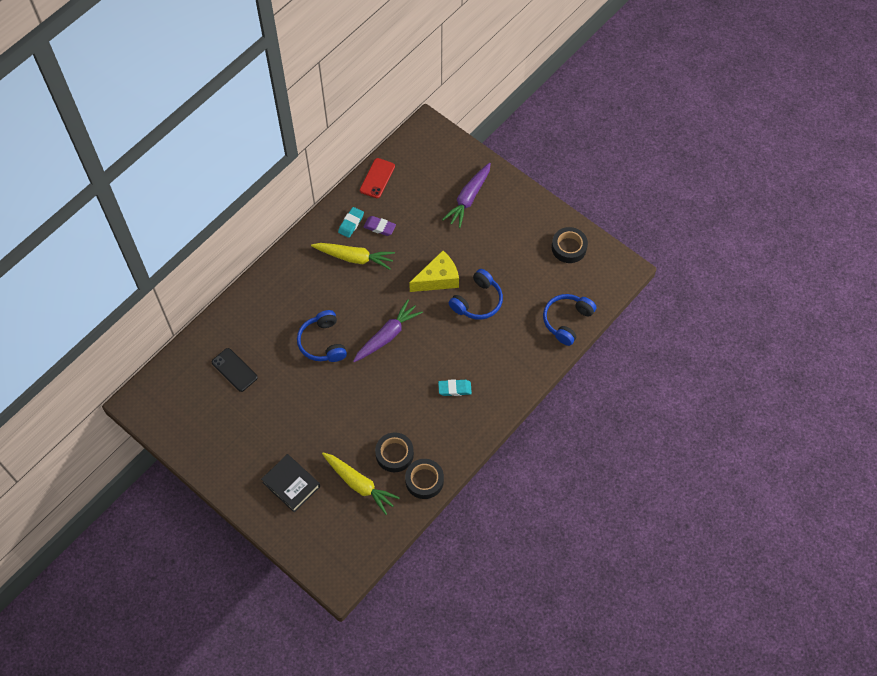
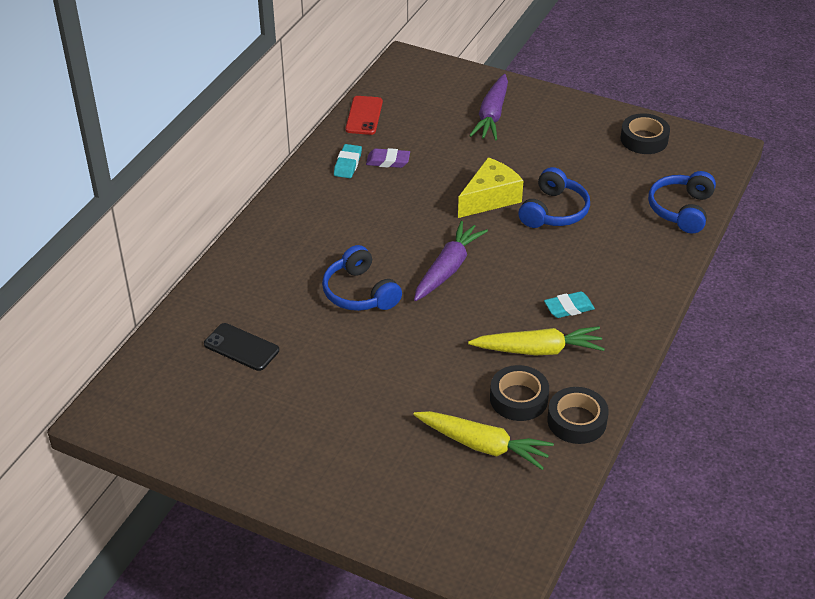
camera: 15 degrees left, 20 degrees down
black book [261,454,320,512] -> none
yellow carrot [311,243,395,270] -> yellow carrot moved to [468,326,605,355]

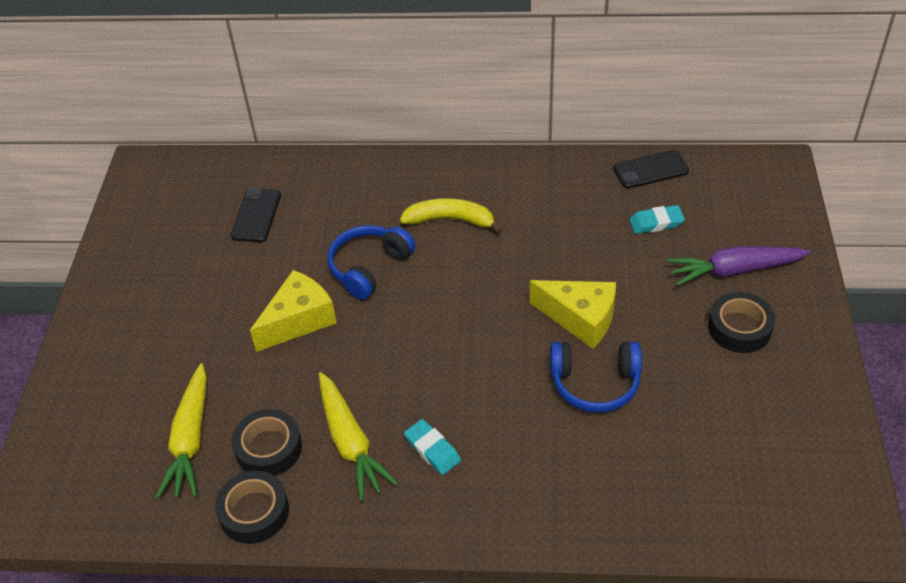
camera: 70 degrees right, 5 degrees up
turquoise eraser [334,144,362,178] -> turquoise eraser moved to [629,205,685,234]
red phone [345,96,383,135] -> black phone [613,150,689,188]
purple eraser [366,148,410,168] -> none
purple carrot [414,221,488,301] -> none
black tape [620,113,670,154] -> black tape moved to [708,292,775,353]
blue headphones [648,171,716,234] -> none
none -> yellow cheese [250,270,337,352]
none -> yellow banana [400,198,503,234]

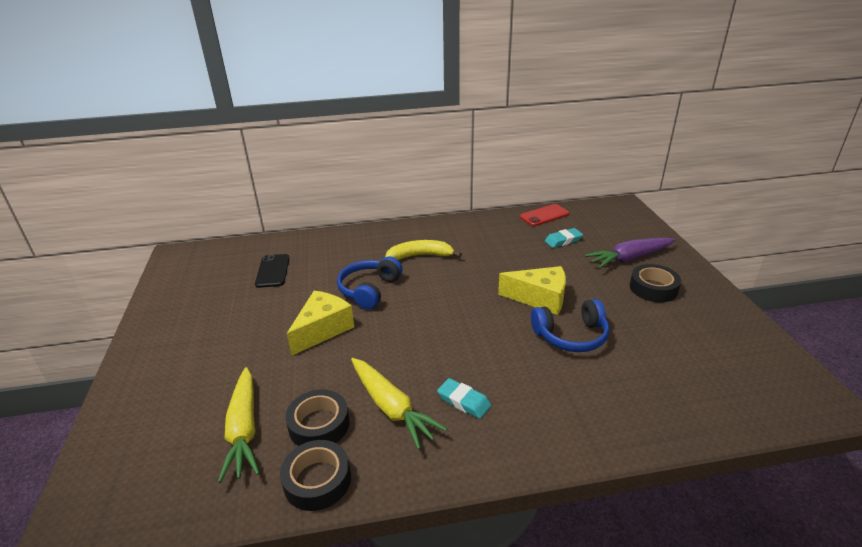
camera: 15 degrees left, 15 degrees down
black phone [613,150,689,188] -> red phone [520,204,570,226]

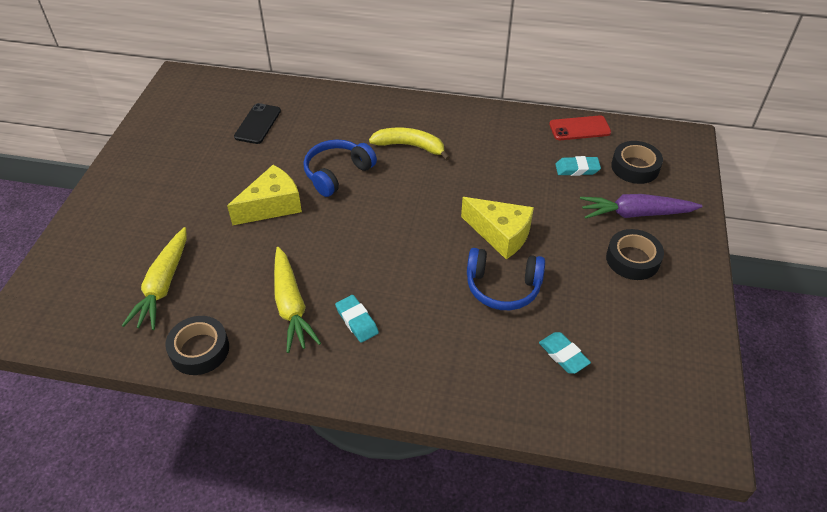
camera: 20 degrees right, 15 degrees up
black tape [285,389,350,446] -> black tape moved to [611,141,663,184]
none -> turquoise eraser [539,332,591,374]

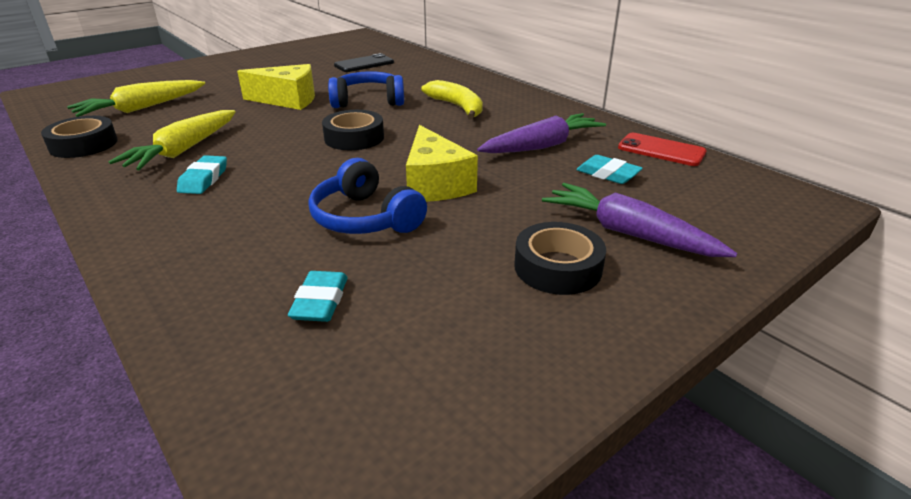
camera: 40 degrees right, 15 degrees down
black tape [611,141,663,184] -> black tape moved to [322,110,384,150]
none -> purple carrot [477,113,606,153]

